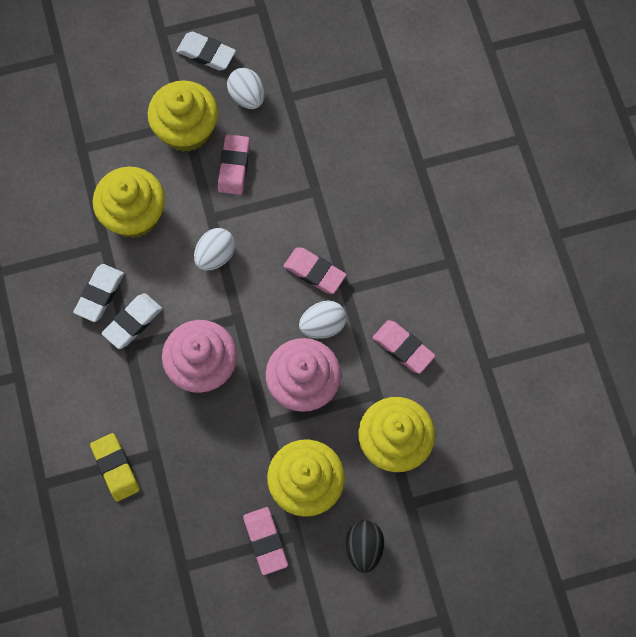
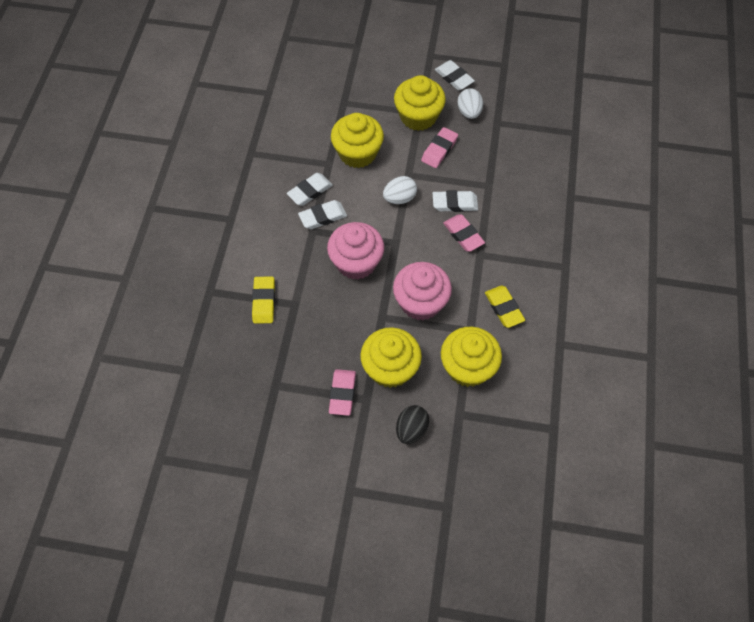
camera: 25 degrees right, 10 degrees down
white egg [299,300,346,339] -> none
pink eraser [373,320,435,374] -> yellow eraser [485,286,525,328]
none -> white eraser [433,190,478,212]

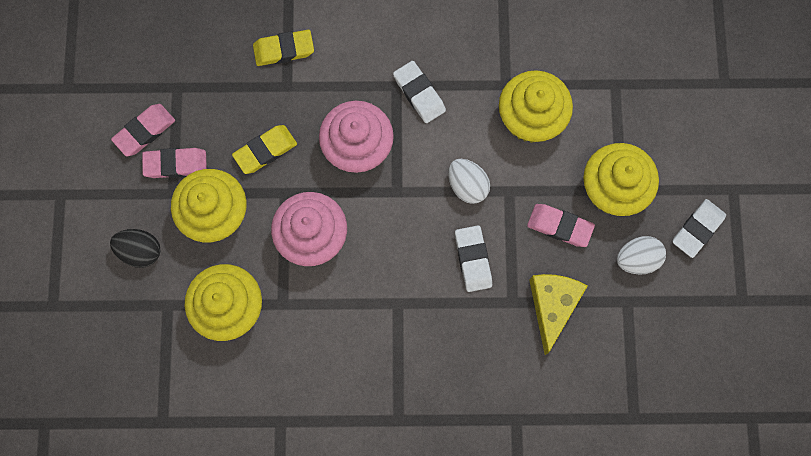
camera: 80 degrees right, 15 degrees up
white eraser [287,173,333,206] -> none
pink eraser [443,214,485,252] -> pink eraser moved to [111,104,175,156]
yellow eraser [485,286,525,328] -> yellow eraser moved to [232,125,297,174]
none -> yellow cheese [529,274,587,355]

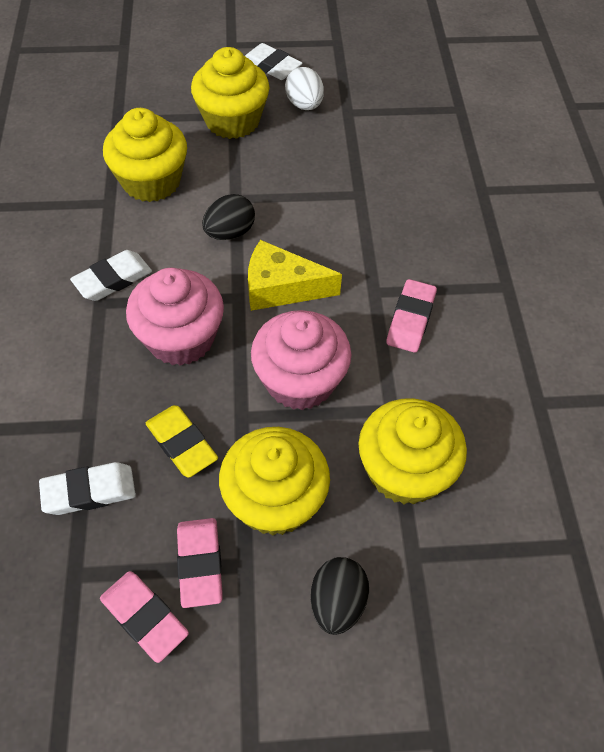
camera: 95 degrees left, 20 degrees down
yellow eraser [253,30,314,66] -> none
white egg [448,159,490,204] -> black egg [202,194,255,240]
white eraser [455,225,492,292] -> white eraser moved to [39,462,136,515]
pink eraser [527,204,595,247] -> pink eraser moved to [386,279,437,353]
yellow cheese [529,274,587,355] -> yellow cheese moved to [248,240,342,311]

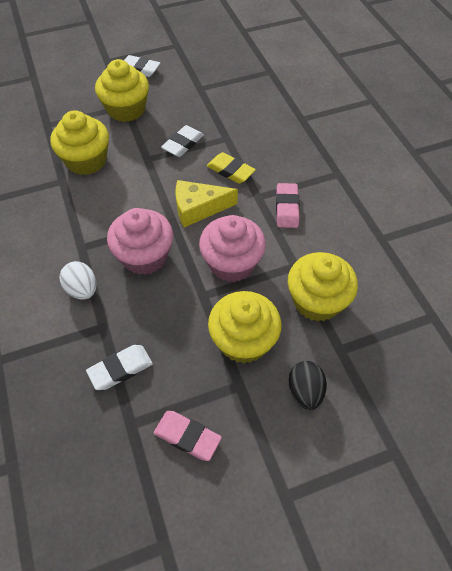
camera: 15 degrees left, 0 degrees up
white eraser [70,250,152,301] -> white eraser moved to [161,125,204,157]
yellow eraser [146,405,218,478] -> yellow eraser moved to [207,152,256,184]
pink eraser [177,518,223,608] -> none
black egg [202,194,255,240] -> none
white egg [285,67,324,110] -> white egg moved to [59,261,96,299]

